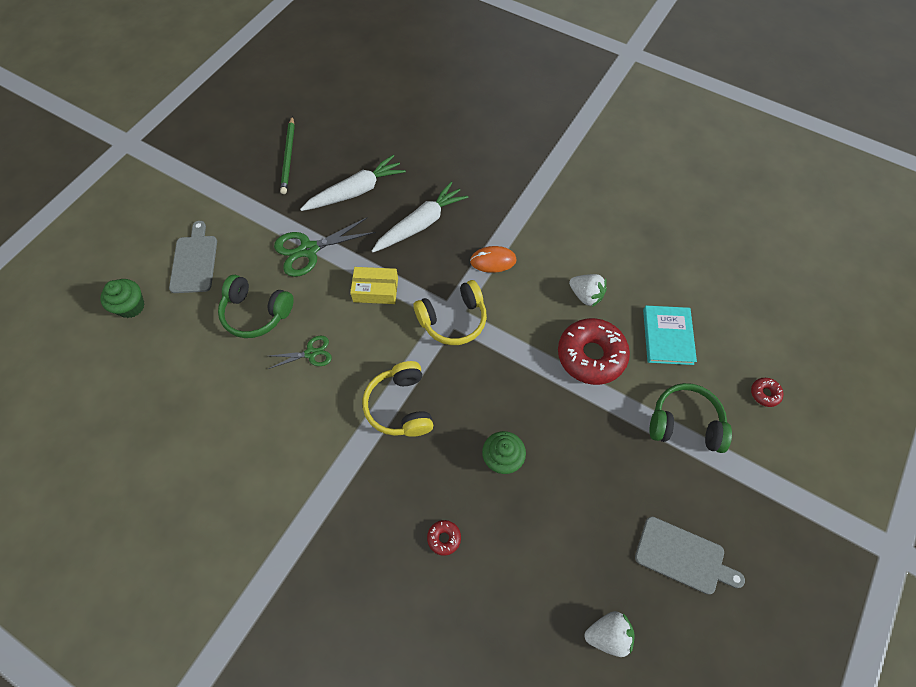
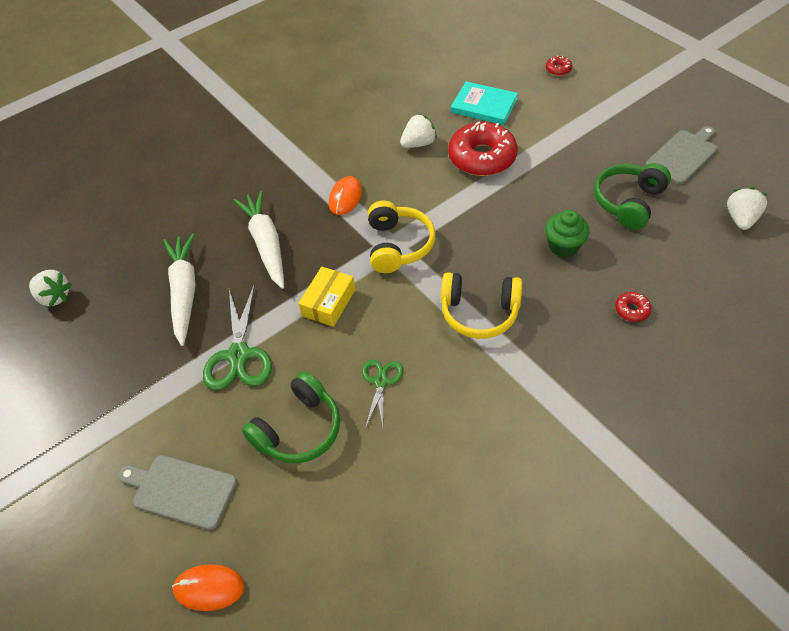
camera: 65 degrees left, 10 degrees down
green cupcake [100,279,145,318] -> orange mouse [172,564,245,611]
green pencil [280,116,295,194] -> none
green headphones [649,383,732,453] -> green headphones moved to [594,163,671,230]
none -> white strawberry [29,270,72,307]

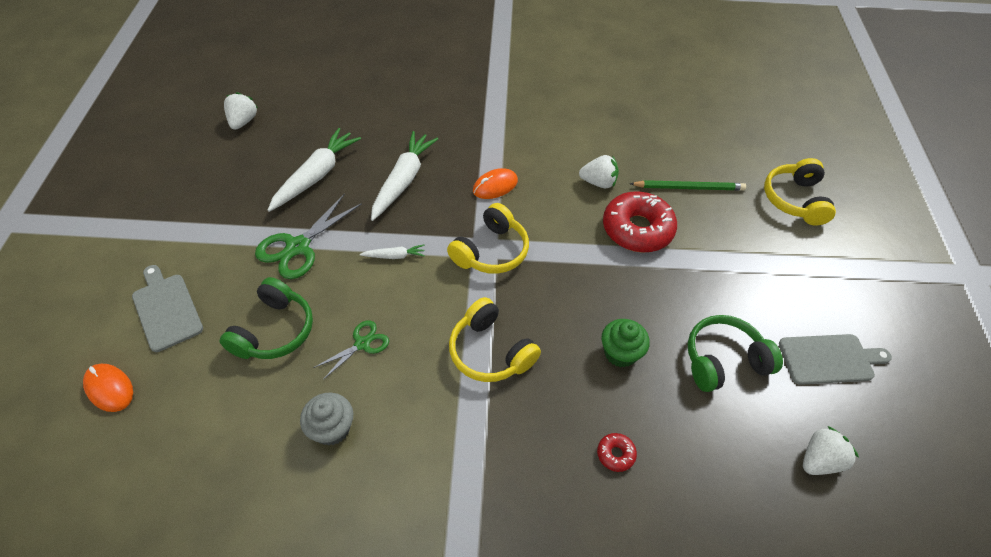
camera: 35 degrees right, 0 degrees up
white strawberry [29,270,72,307] -> white strawberry turned 150 degrees counterclockwise [224,92,258,130]
green headphones [242,371,340,463] -> green headphones turned 60 degrees counterclockwise [220,277,313,359]
yellow box [298,267,356,327] -> white carrot [360,245,425,259]
turquoise book [451,82,518,125] -> green pencil [630,180,746,190]
red donut [546,55,572,76] -> yellow headphones [764,158,836,225]
none -> grey cupcake [300,393,353,446]

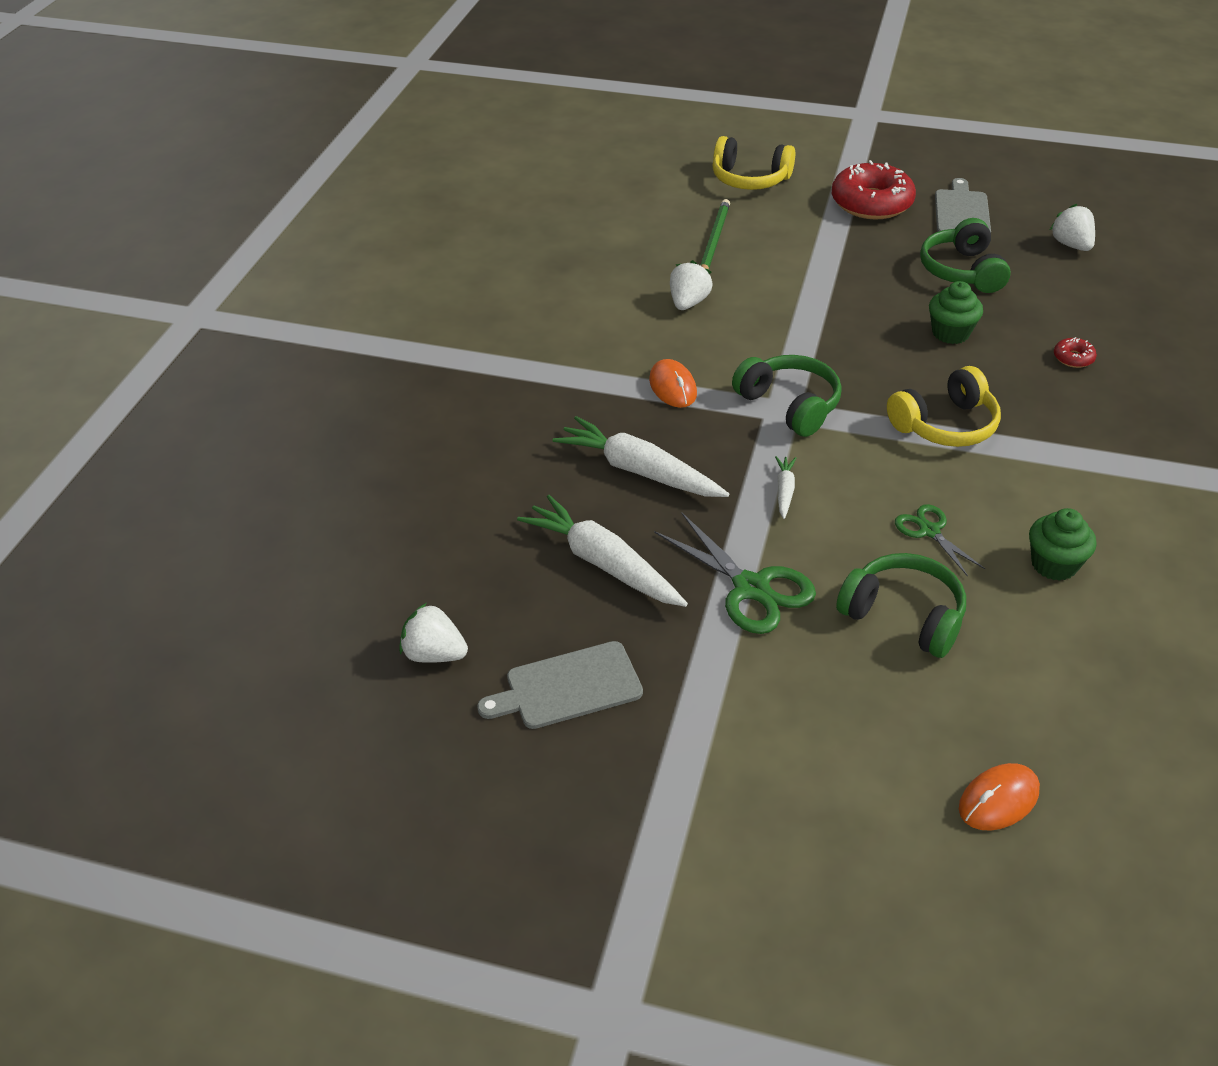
camera: 75 degrees left, 10 degrees down
grey cutting board [132,265,203,352] -> grey cutting board moved to [477,641,643,729]
grey cupcake [300,393,353,446] -> green cupcake [1029,508,1096,581]
yellow headphones [447,203,529,274] -> green headphones [732,355,842,437]
red donut [603,191,677,252] -> red donut moved to [832,160,916,219]

